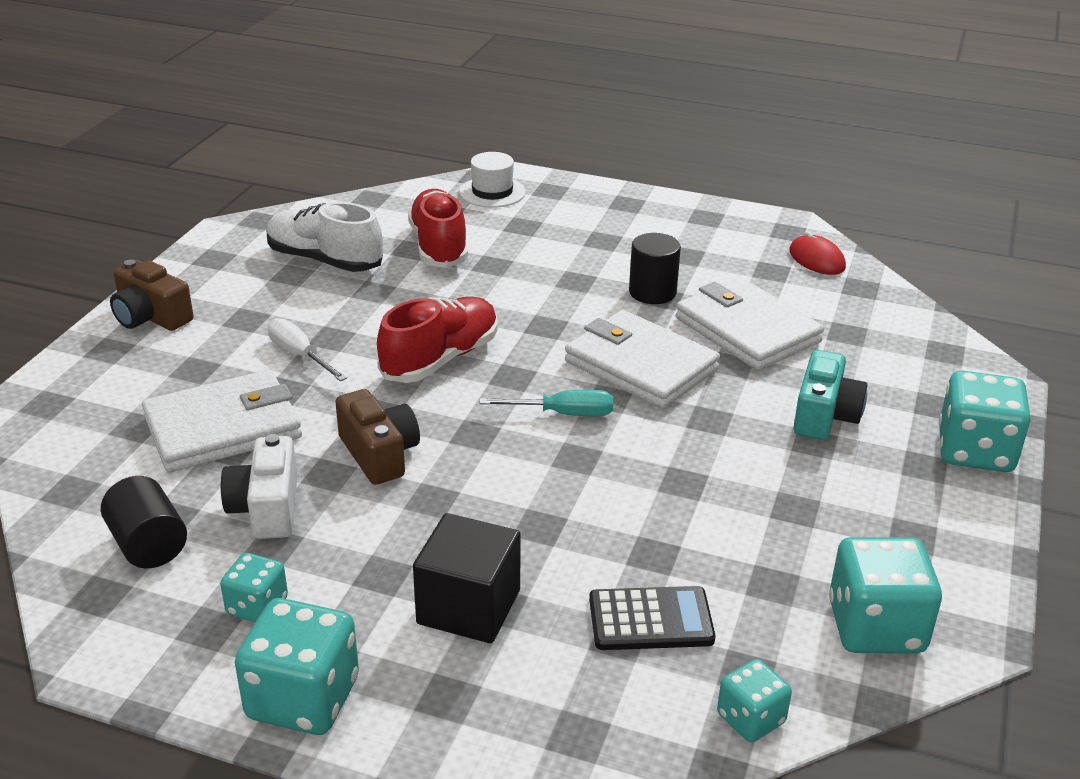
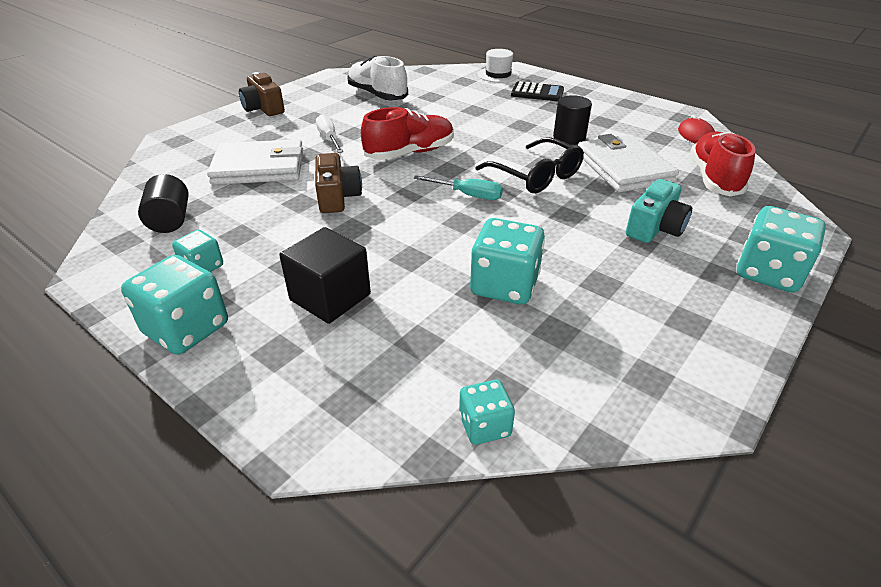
camera: 20 degrees right, 5 degrees up
white camera [221,434,297,539] -> none
red shoe [408,189,468,268] -> red shoe moved to [690,132,756,196]
white wallet [565,310,720,409] -> black glasses [476,137,584,193]
black calculator [589,586,715,650] -> black calculator moved to [511,81,564,101]
turquoise dice [829,537,942,653] -> turquoise dice moved to [470,218,545,305]

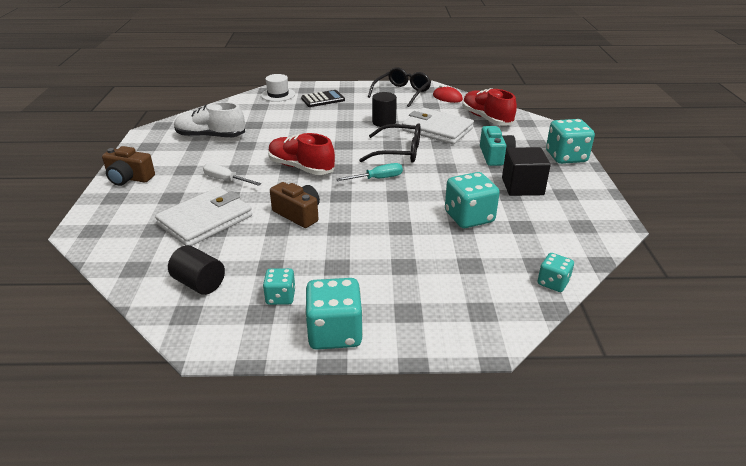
camera: 40 degrees left, 5 degrees down
black cube [279,227,371,324] -> black cube moved to [502,147,551,196]
red shoe [361,107,454,160] -> red shoe turned 75 degrees counterclockwise [268,133,335,175]
none -> black glasses [368,67,431,107]

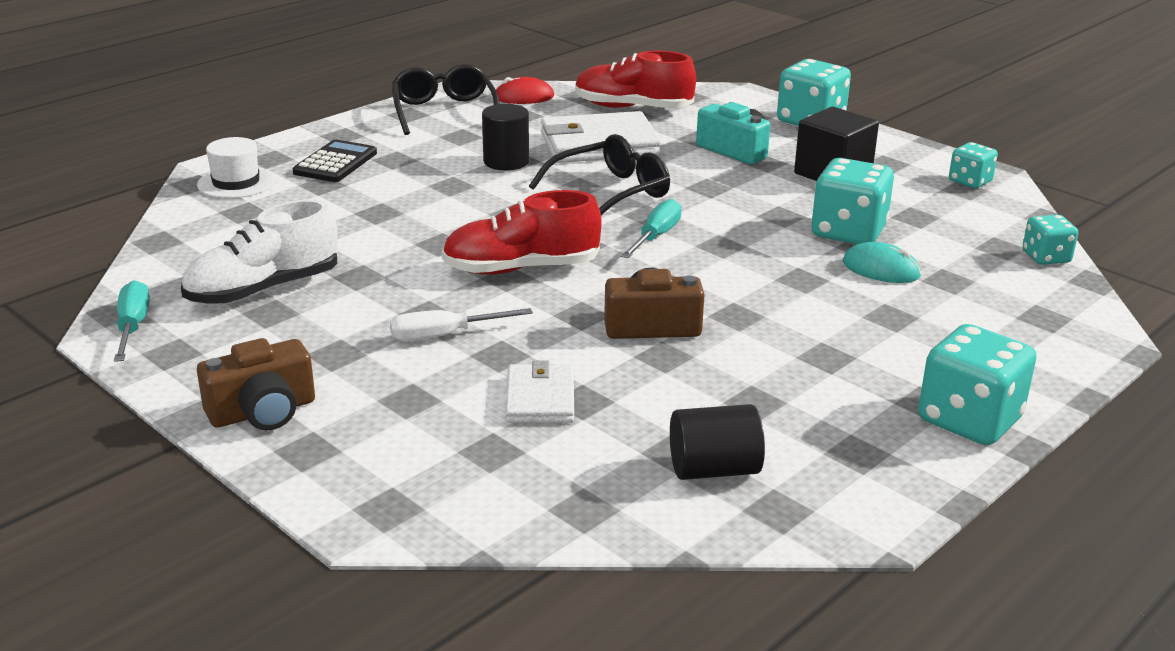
camera: 45 degrees left, 5 degrees down
white wallet [155,187,252,246] -> white wallet [505,360,574,423], size x0.57
turquoise dice [263,268,296,305] -> turquoise dice moved to [949,142,998,188]
none -> turquoise screwdriver [114,280,150,362]
none -> turquoise mouse [842,242,921,283]

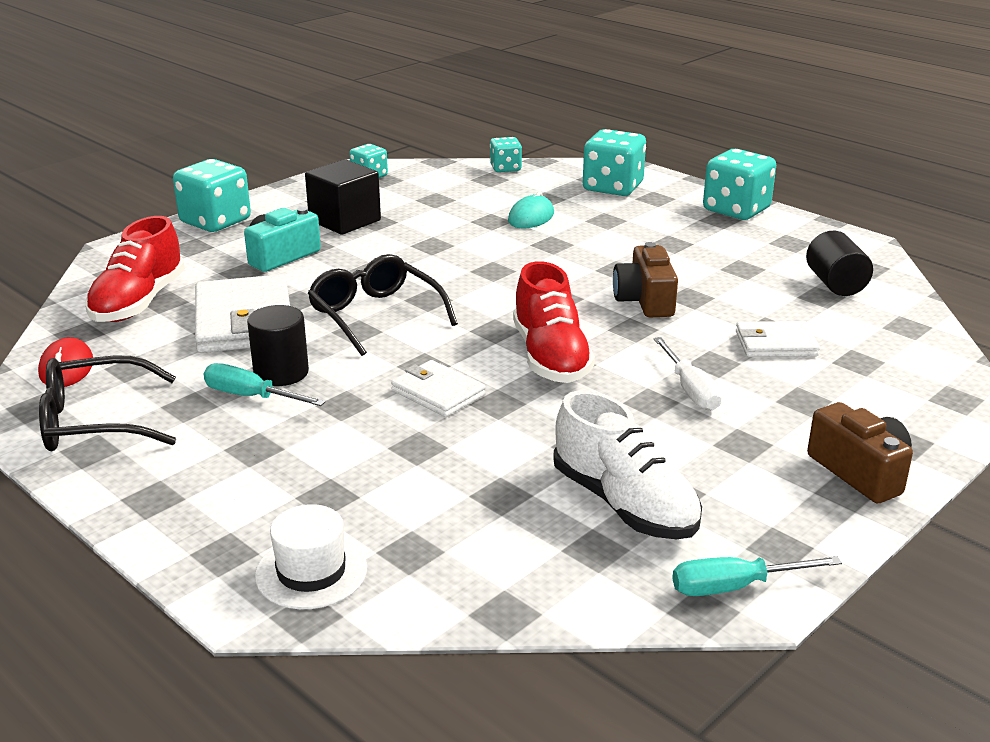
camera: 90 degrees left, 0 degrees up
black calculator [293,139,377,182] -> none
turquoise screwdriver [621,199,682,258] -> turquoise screwdriver moved to [204,363,326,406]
turquoise dice [811,158,894,244] -> turquoise dice moved to [583,129,646,196]
none -> white wallet [391,360,486,417]

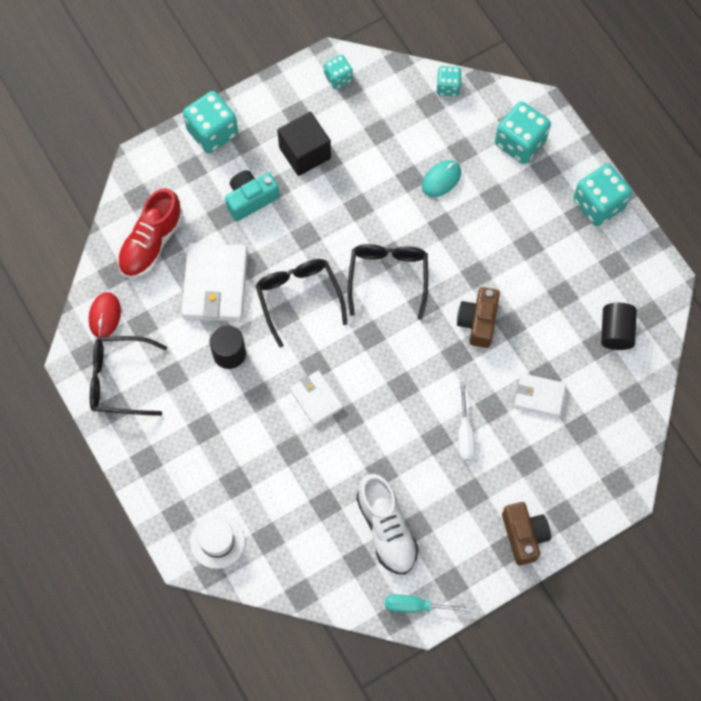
camera: 15 degrees right, 40 degrees up
turquoise screwdriver [204,363,326,406] -> none
red shoe [513,261,595,383] -> none
none -> black glasses [348,244,428,320]

